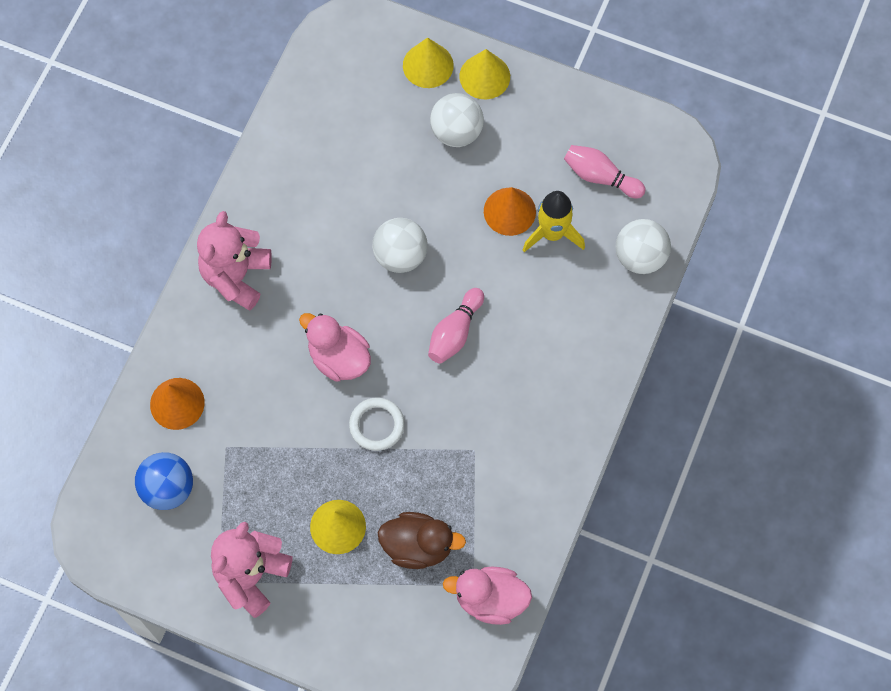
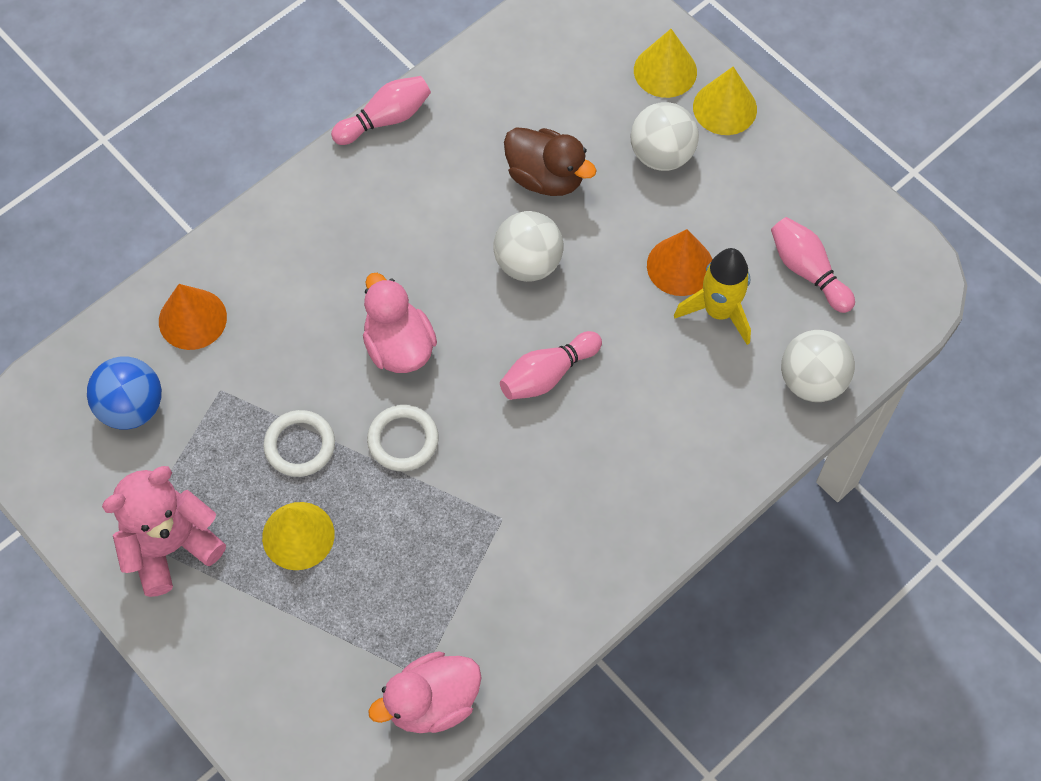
camera: 25 degrees right, 5 degrees down
pink teddy bear [197,211,272,310] -> none
brown duck [378,512,466,569] -> brown duck moved to [504,128,597,196]
pink duck [443,566,532,625] -> pink duck turned 60 degrees counterclockwise [368,652,482,733]
none -> white ring [263,410,335,477]
none -> pink bowling pin [331,76,431,145]

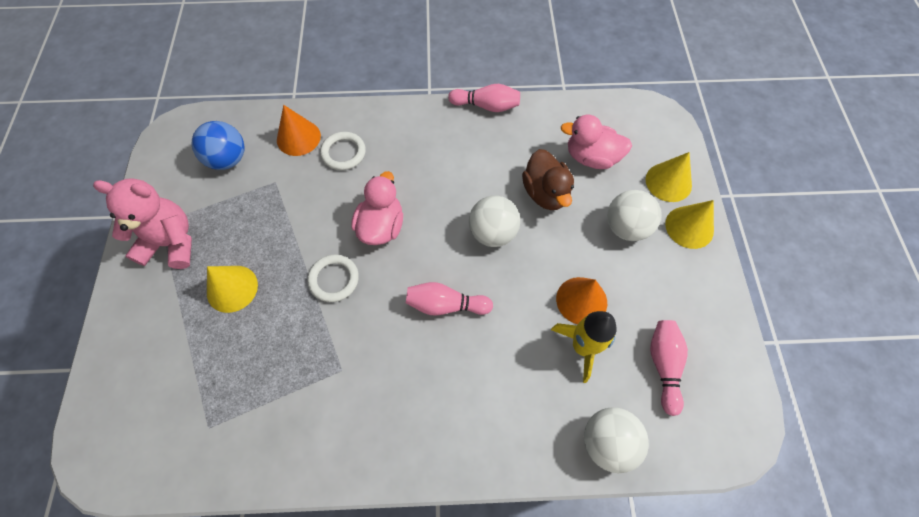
camera: 40 degrees right, 0 degrees up
white ring [263,410,335,477] -> white ring moved to [320,132,366,170]
pink duck [368,652,482,733] -> pink duck moved to [561,114,632,169]

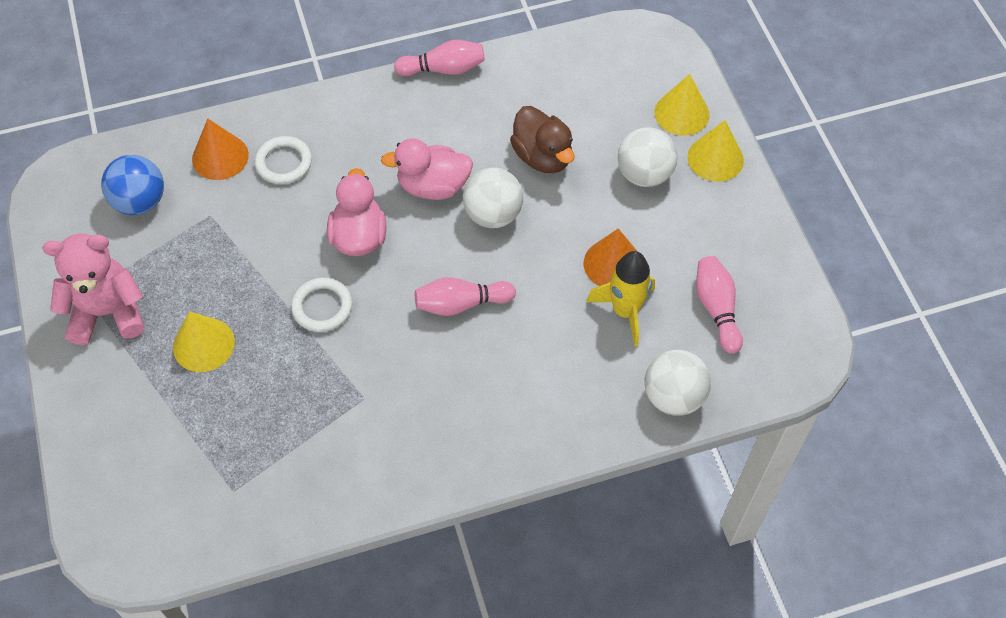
camera: 15 degrees left, 5 degrees down
pink duck [561,114,632,169] -> pink duck moved to [381,138,473,200]

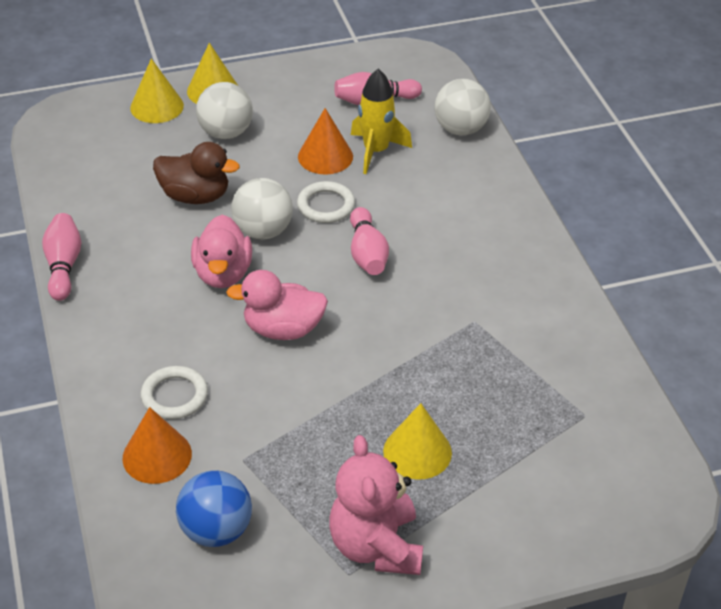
camera: 90 degrees left, 15 degrees down
white ring [291,278,352,332] -> white ring moved to [297,181,355,223]
brown duck [510,106,575,173] -> brown duck turned 45 degrees clockwise [153,142,240,204]

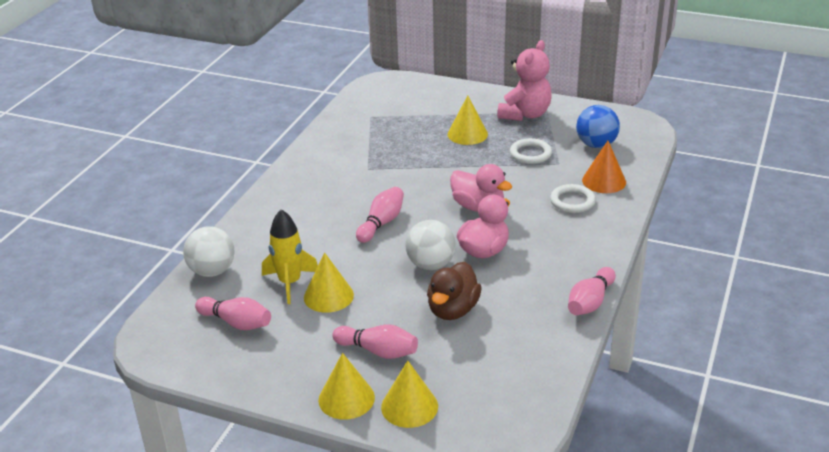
camera: 140 degrees left, 10 degrees down
brown duck [153,142,240,204] -> brown duck turned 120 degrees counterclockwise [427,262,482,320]
white ball [196,82,253,139] -> pink bowling pin [332,325,418,359]
white ring [297,181,355,223] -> white ring moved to [510,138,552,164]
orange cone [298,108,353,174] -> yellow cone [304,252,354,313]

